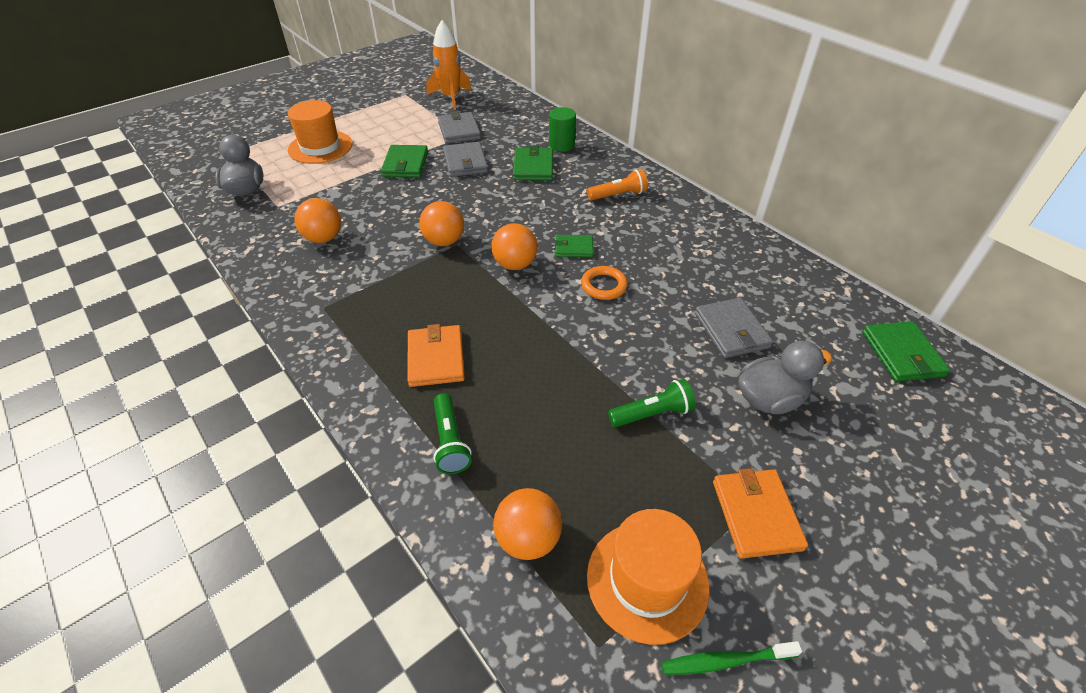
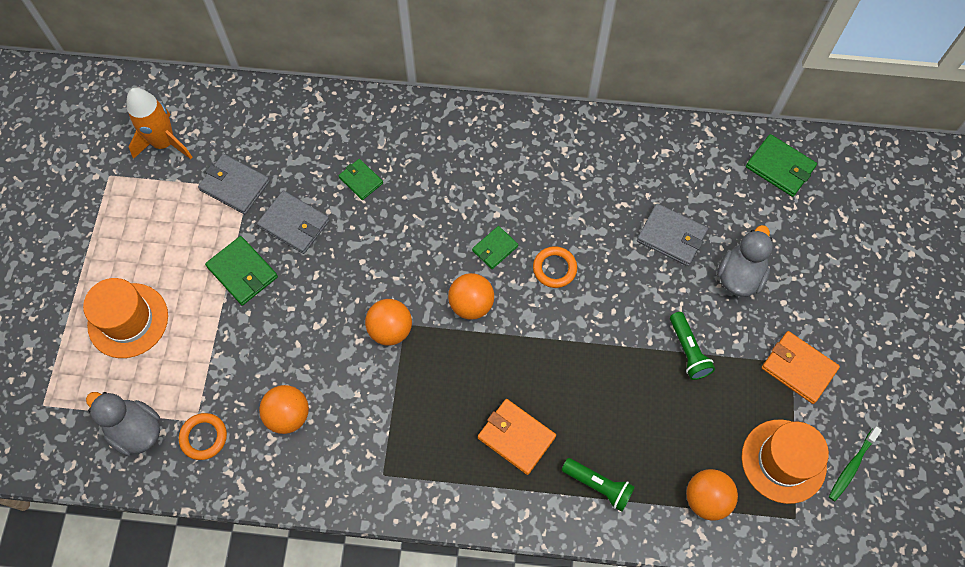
camera: 45 degrees left, 20 degrees up
green wallet [513,146,553,181] -> green wallet [339,159,383,200], size x0.64
green cylinder [549,107,576,152] -> none
orange flashlight [587,169,648,200] -> none
green flashlight [608,379,696,427] -> green flashlight turned 135 degrees clockwise [670,312,715,380]
none -> orange ring [179,413,227,460]

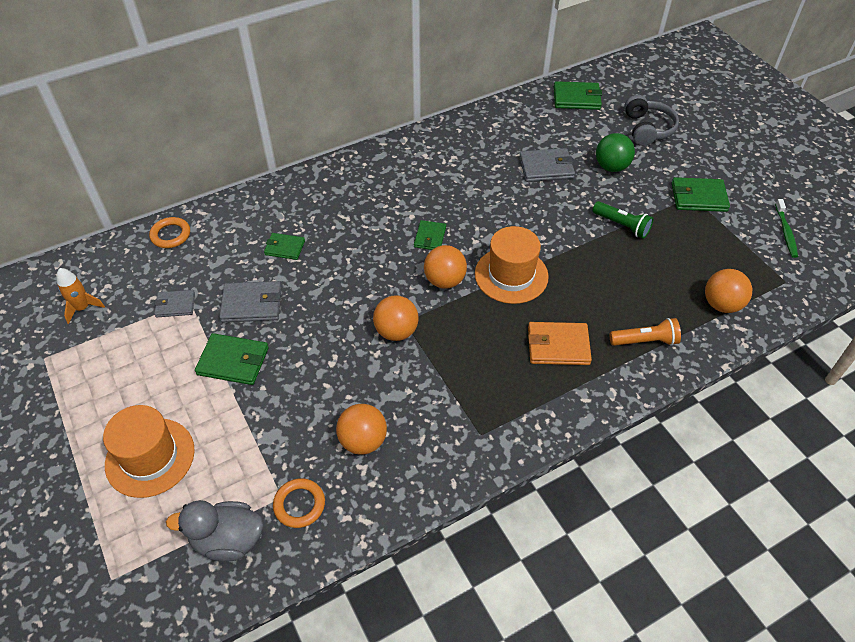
camera: 35 degrees left, 15 degrees down
orange rocket [127,88,193,159] -> orange rocket [57,268,105,324], size x0.62
grey wallet [198,154,270,214] -> grey wallet [154,290,195,317], size x0.64
orange ring [533,246,577,288] -> orange ring moved to [149,217,190,248]
green flashlight [562,458,635,512] -> orange flashlight [610,318,681,346]
grey duck [717,225,773,297] -> green ball [596,133,635,172]
orange hat [742,420,829,504] -> orange hat moved to [475,226,549,304]
orange wallet [761,331,840,404] -> green wallet [672,177,730,212]
none -> grey headphones [624,95,679,146]

